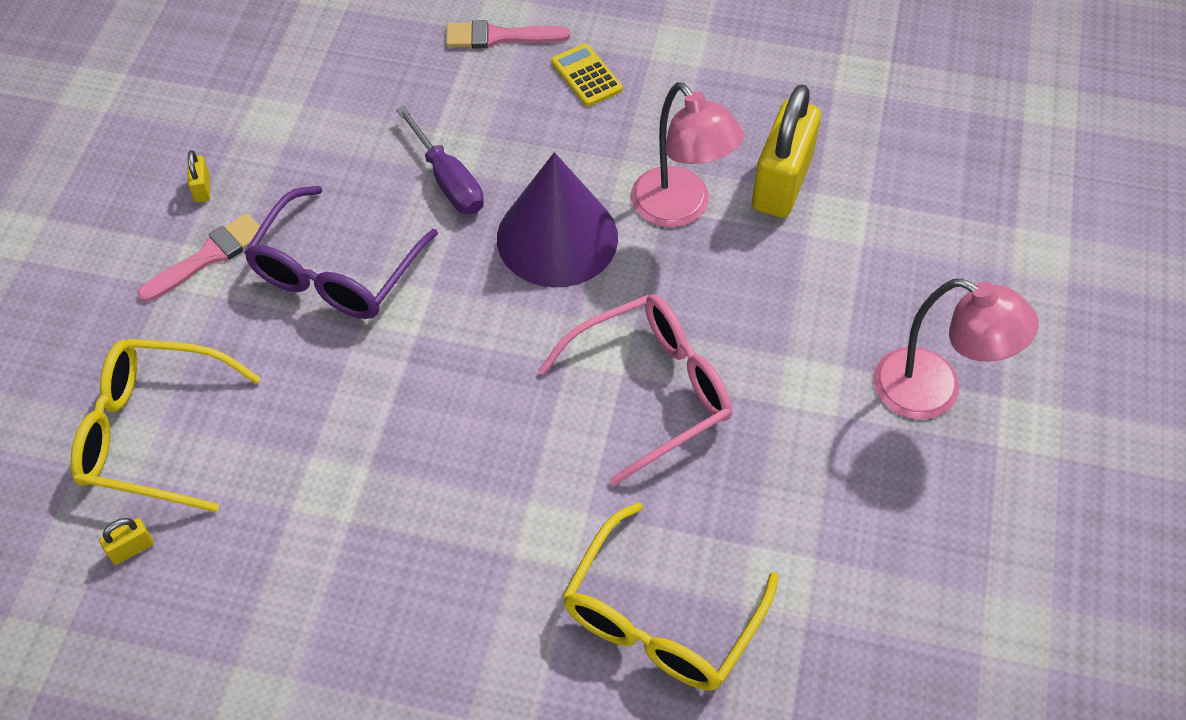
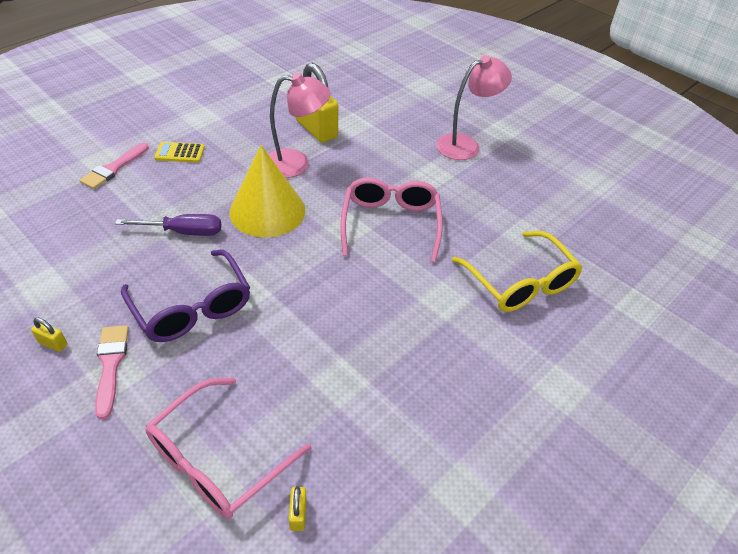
camera: 60 degrees left, 10 degrees down
yellow glasses [70,339,261,512] -> pink glasses [145,378,311,518]
purple cone [497,152,618,287] -> yellow cone [230,145,306,237]

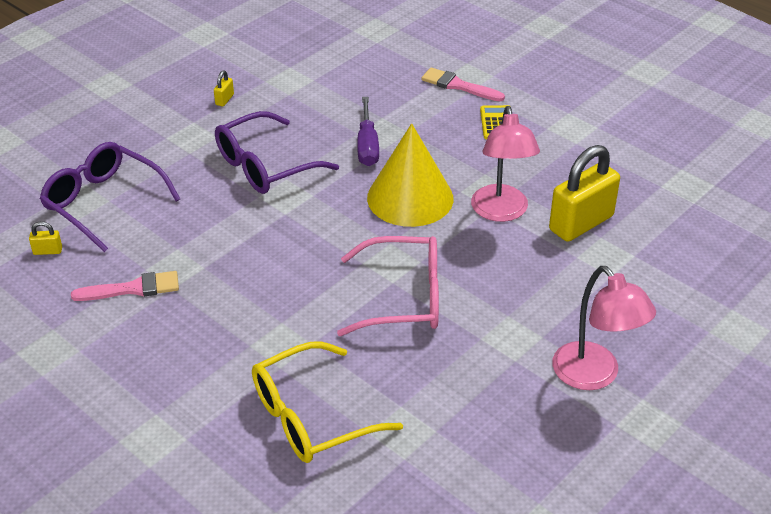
camera: 90 degrees right, 5 degrees down
pink brush [95,325,129,419] -> pink brush moved to [71,271,179,301]
pink glasses [145,378,311,518] -> purple glasses [40,142,180,252]

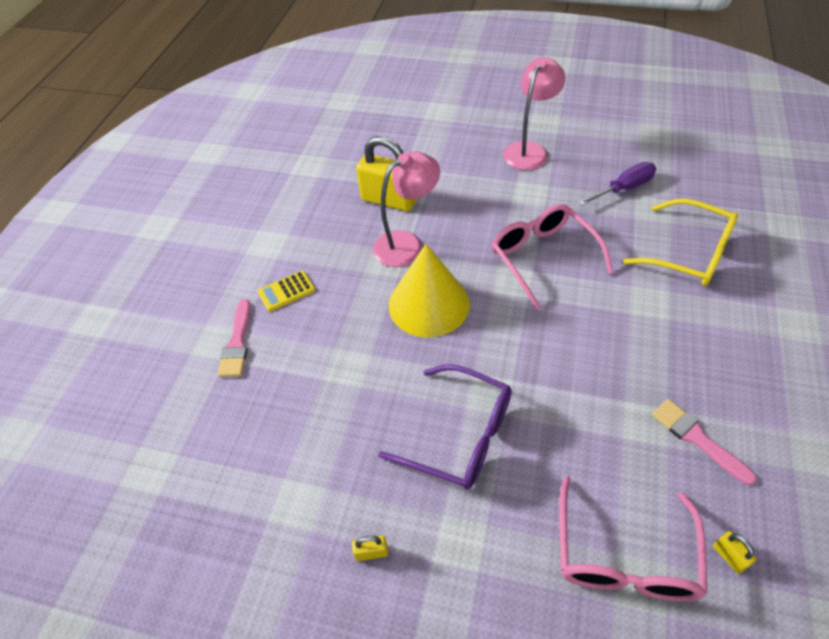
camera: 115 degrees left, 10 degrees up
purple glasses [40,142,180,252] -> pink glasses [559,476,707,601]
purple screwdriver [357,97,379,166] -> purple screwdriver moved to [578,162,657,206]

